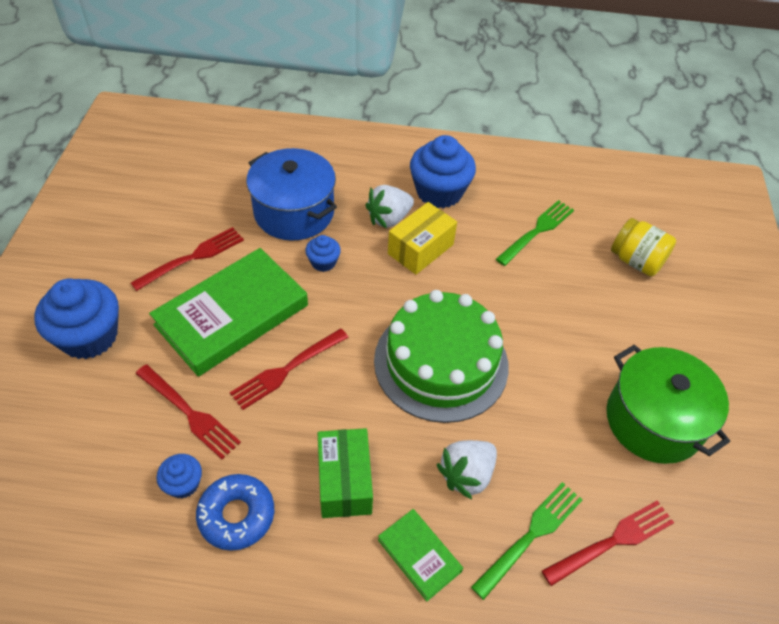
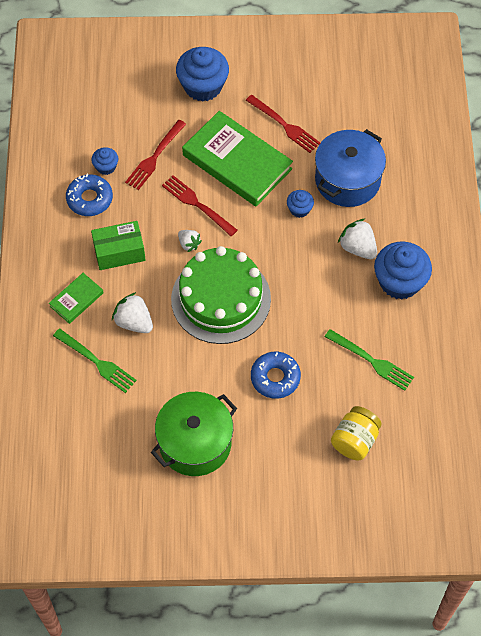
camera: 85 degrees right, 10 degrees up
yellow box [388,202,457,275] -> none
red fork [542,501,674,586] -> none
none -> white strawberry [178,230,202,252]
none -> blue donut [251,352,301,399]

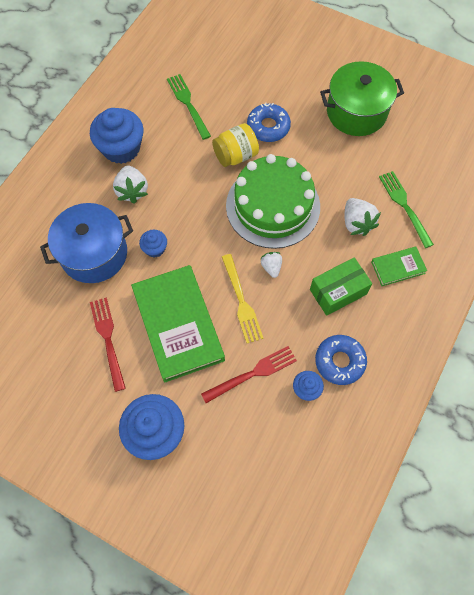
camera: 150 degrees left, 5 degrees up
green box [91,221,146,270] -> green box turned 45 degrees counterclockwise [310,257,372,316]
red fork [162,175,238,236] -> yellow fork [222,254,264,343]
yellow jar [331,406,382,461] -> yellow jar moved to [212,123,259,167]

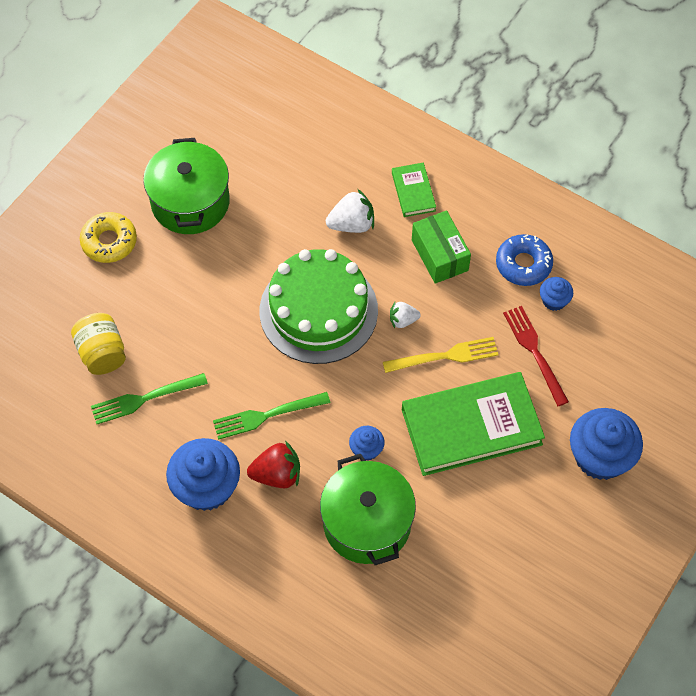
camera: 85 degrees left, 5 degrees down
blue pot [40,203,133,283] -> green pot [320,454,416,565]
red fork [90,298,126,392] -> none
white strawberry [113,165,148,204] -> red strawberry [247,441,300,488]
yellow jar [212,123,259,167] -> yellow jar moved to [71,313,126,375]
blue donut [247,103,291,142] -> none
green fork [379,171,434,248] -> green fork moved to [213,392,330,440]
none -> yellow donut [80,212,137,263]

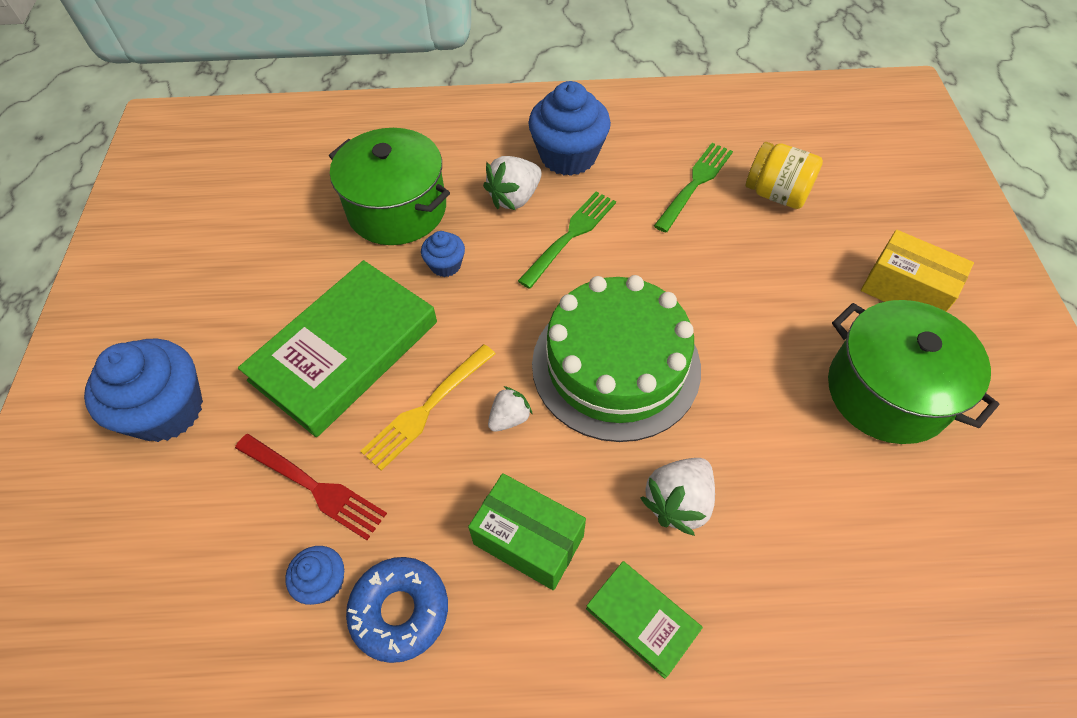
camera: 145 degrees right, 5 degrees down
yellow donut [80,212,137,263] -> yellow box [861,230,974,312]
red strawberry [247,441,300,488] -> white strawberry [483,156,542,210]

